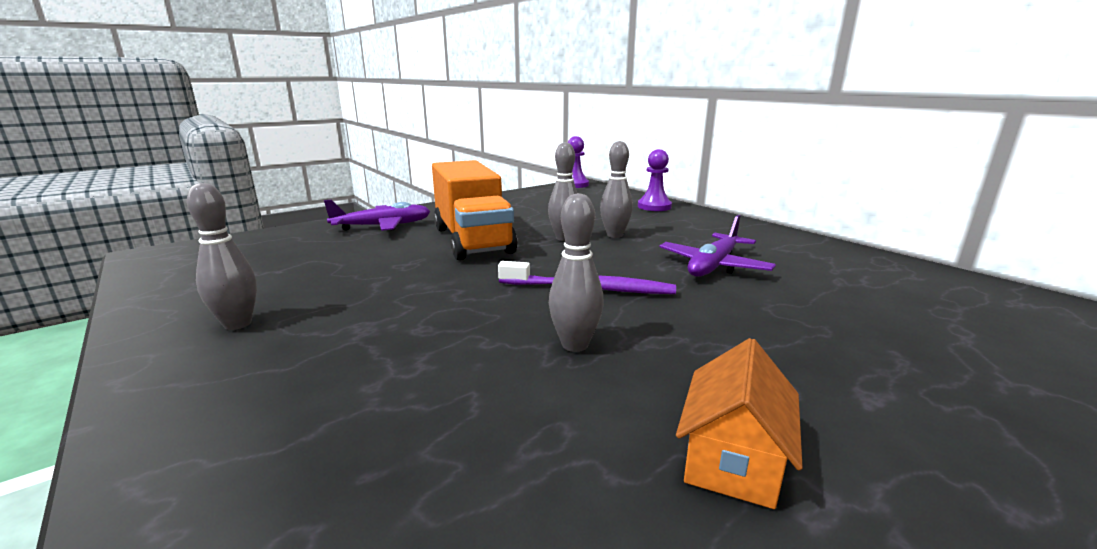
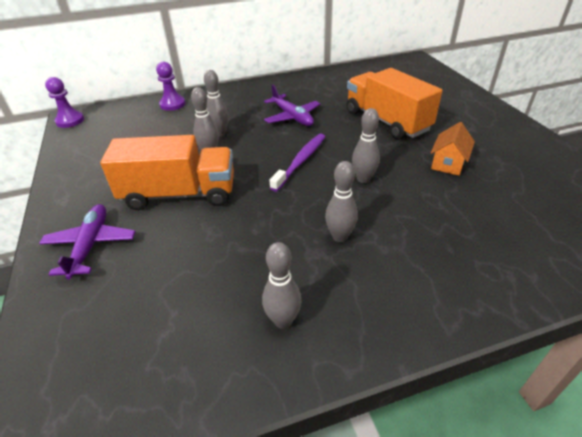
camera: 70 degrees left, 20 degrees up
orange house [676,338,803,509] -> orange house turned 75 degrees clockwise [431,122,475,176]
none -> grey bowling pin [325,161,358,242]
none -> orange truck [346,68,442,140]

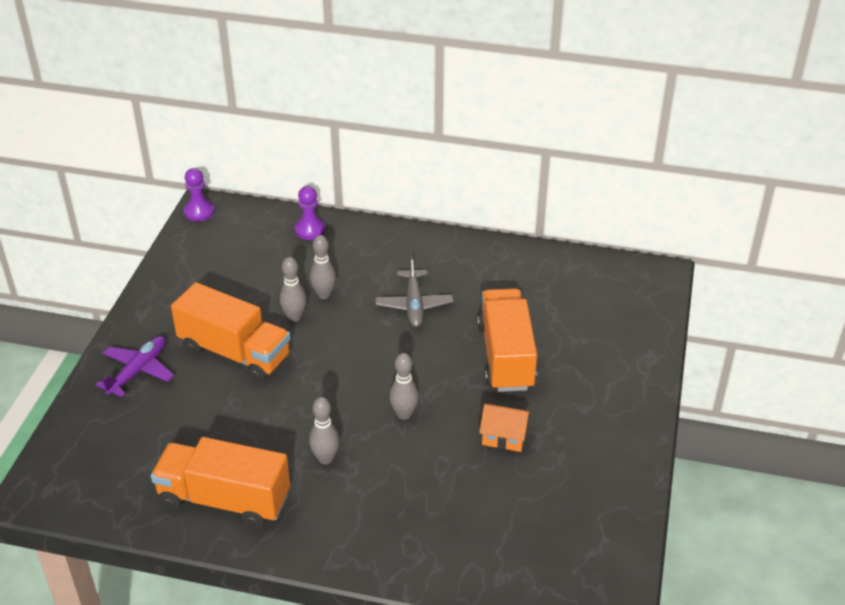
camera: 30 degrees right, 0 degrees up
grey bowling pin [262,242,302,329] -> orange truck [151,437,290,528]
purple plane [264,84,320,126] -> grey plane [375,256,453,327]
purple toothbrush [270,134,326,192] -> none
orange house [431,122,475,176] -> orange house turned 45 degrees clockwise [479,404,531,452]

